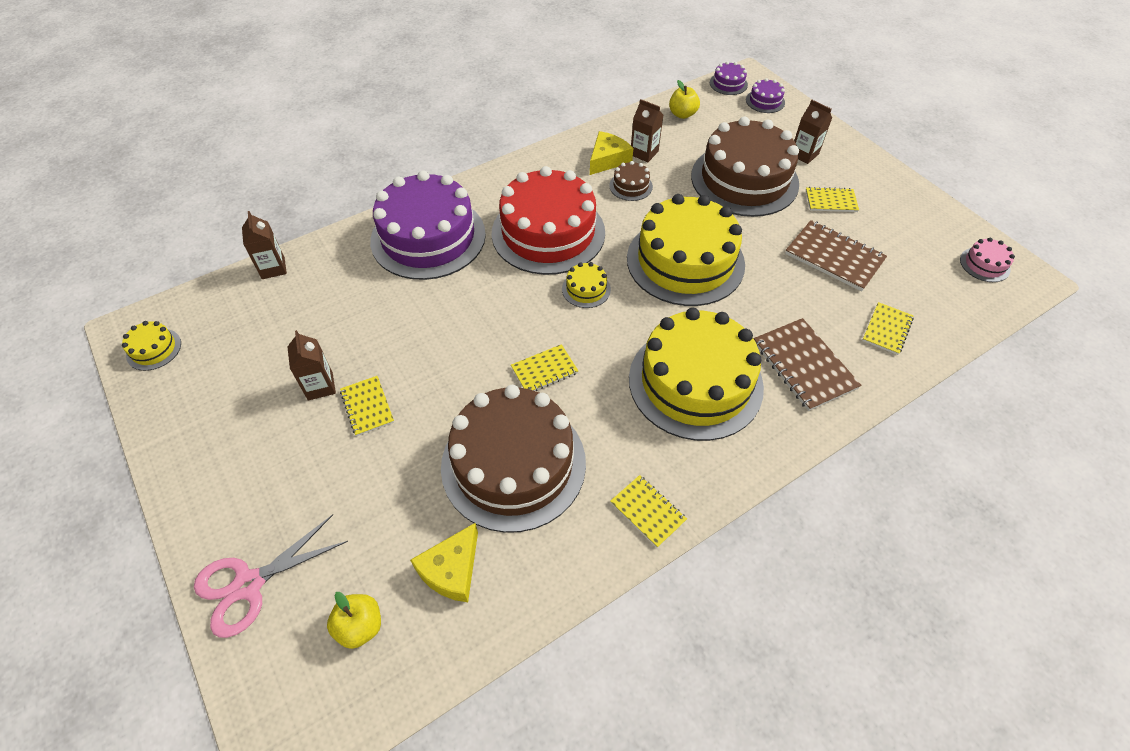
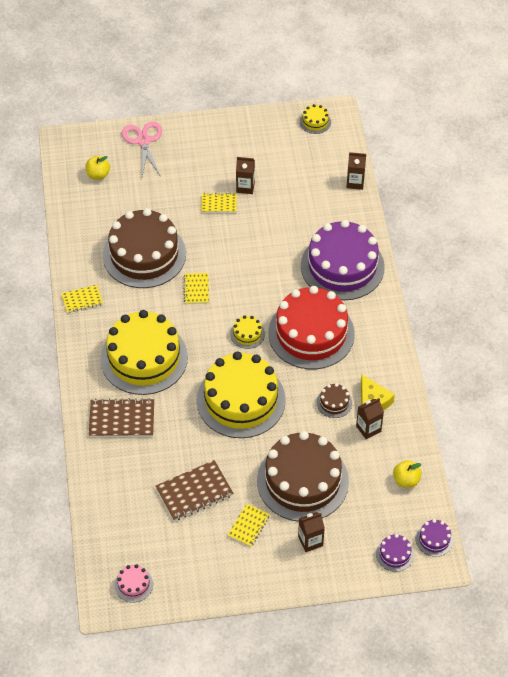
camera: 115 degrees right, 0 degrees up
yellow cheese [410,523,478,602] -> none
yellow notebook [862,302,914,355] -> none

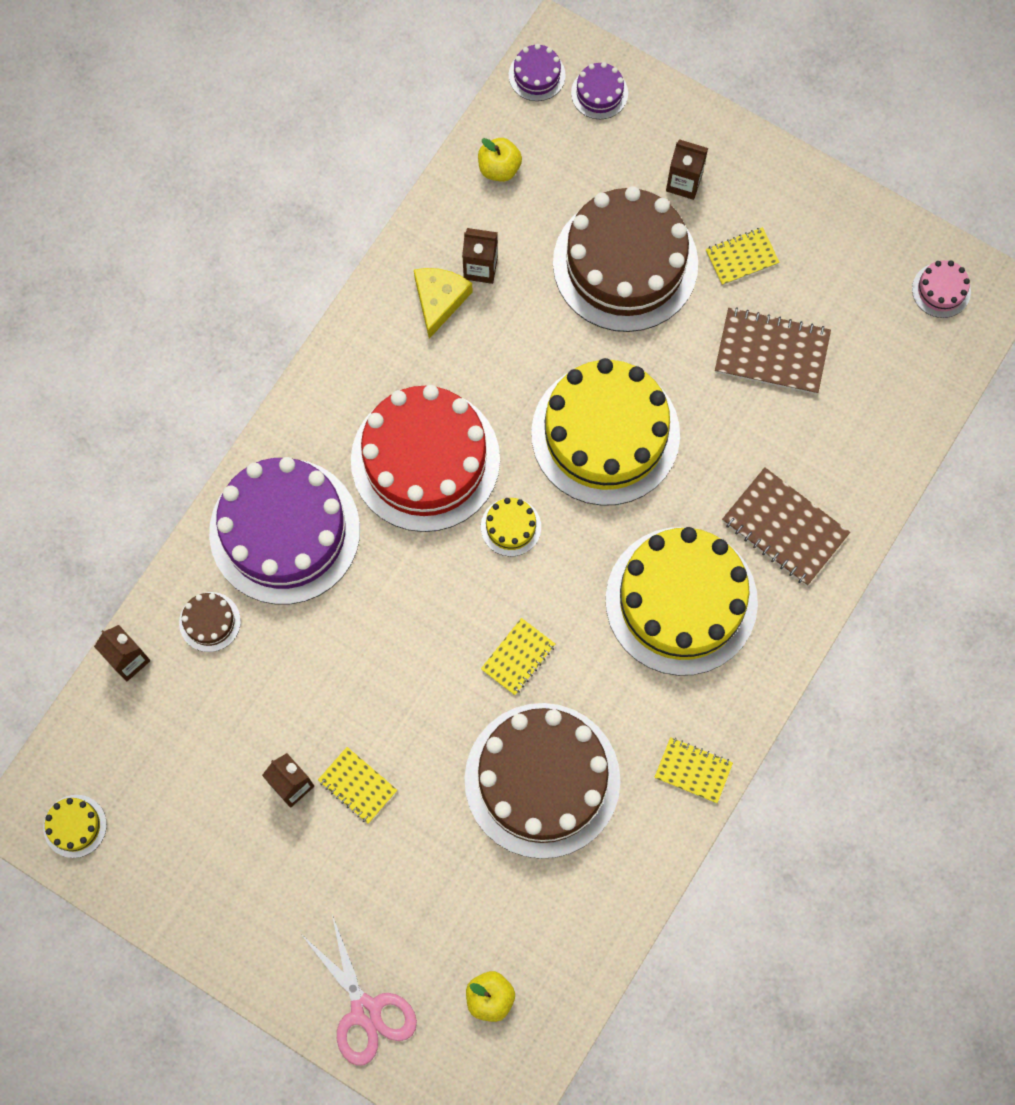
camera: 140 degrees left, 20 degrees up
pink scissors [122,122,162,176] -> pink scissors turned 60 degrees counterclockwise [300,915,417,1066]
brown cake [317,383,352,418] -> brown cake moved to [179,592,241,652]

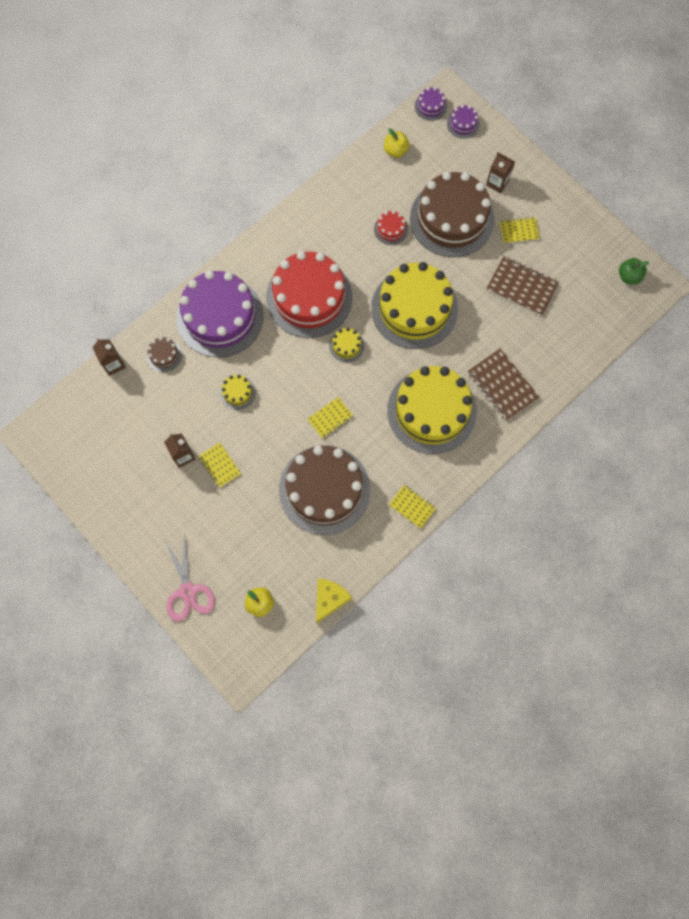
camera: 15 degrees right, 0 degrees up
yellow cake [43,795,107,858] -> yellow cake moved to [220,375,256,410]
yellow cheese [414,268,473,339] -> yellow cheese moved to [316,579,352,623]
brown carton [462,228,498,284] -> none
pink cake [912,260,971,318] -> green apple [619,258,649,284]
none -> red cake [374,211,408,245]

